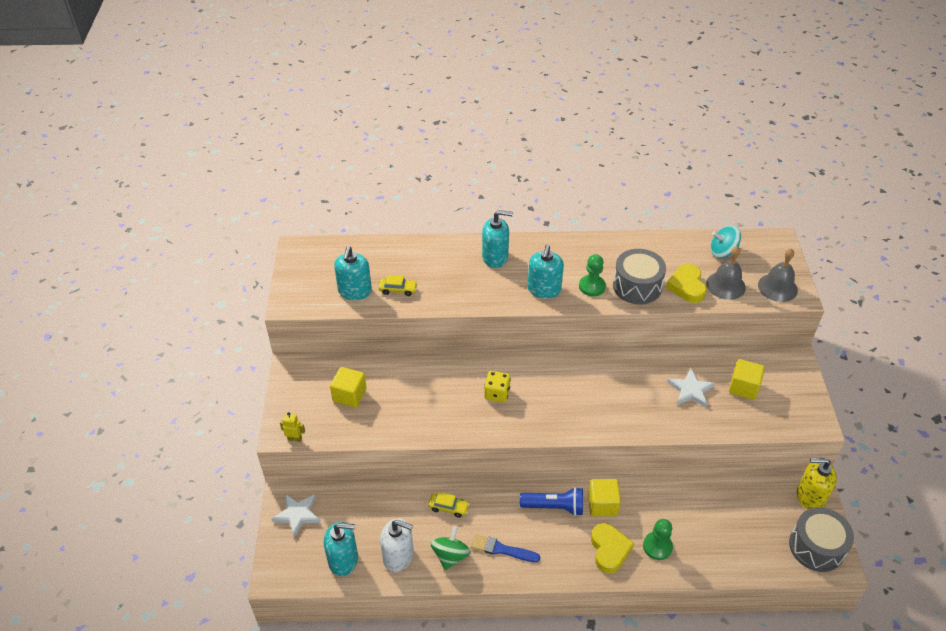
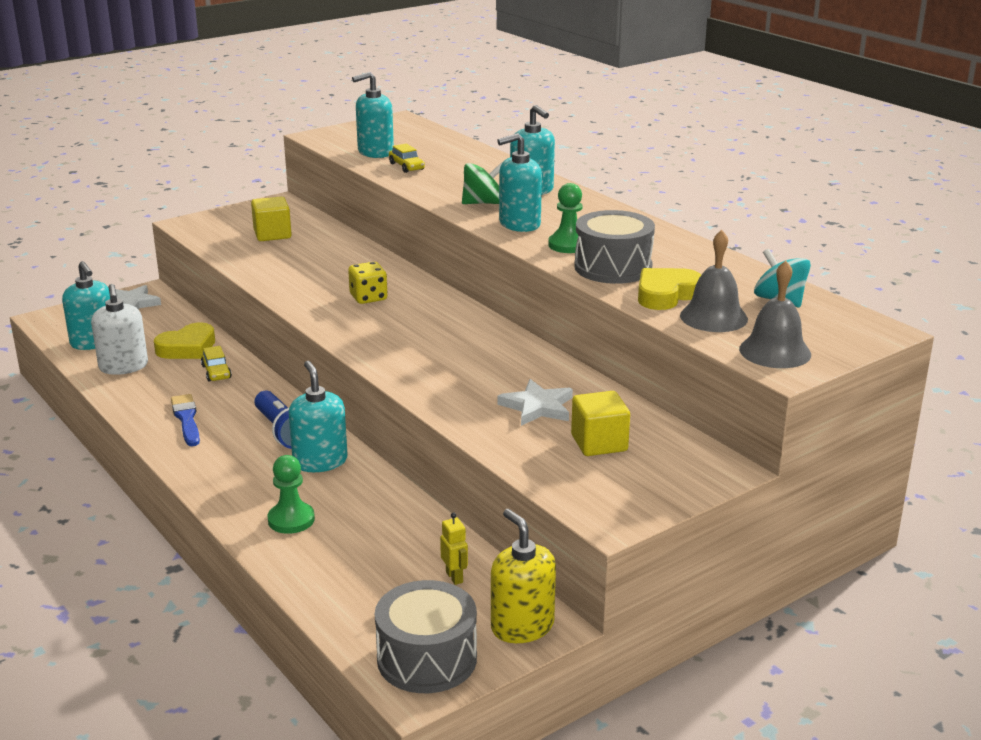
camera: 55 degrees right, 20 degrees down
yellow robot [280,412,305,442] -> yellow robot moved to [440,513,468,585]
green spinning top [430,526,471,570] -> green spinning top moved to [462,163,502,204]
yellow cube [588,479,621,516] -> turquoise soap dispenser [289,361,348,472]
yellow heart [591,523,634,573] -> yellow heart moved to [154,322,215,359]

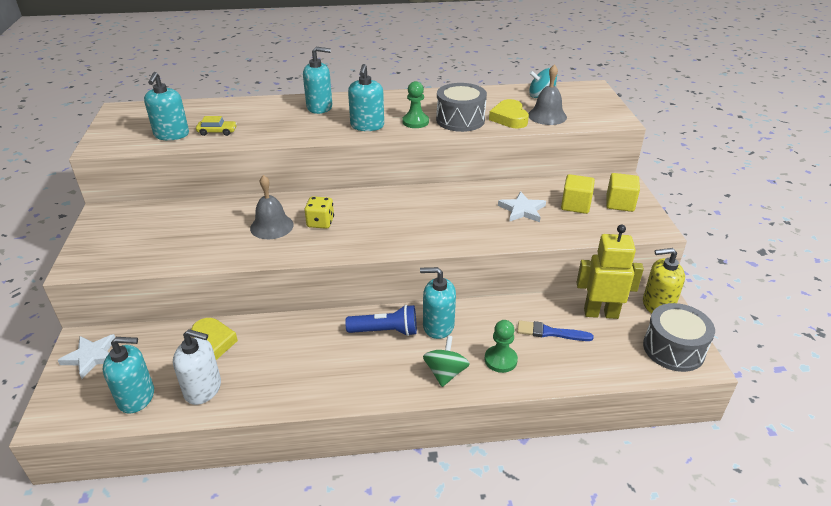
camera: 60 degrees left, 10 degrees up
blue brush [171,394,200,446] -> blue brush moved to [517,320,594,341]
yellow car [201,346,232,382] -> none
yellow cube [251,196,292,241] -> yellow cube moved to [606,173,640,212]
yellow robot [440,513,468,585] -> yellow robot [576,225,644,319], size x2.30
green spinning top [462,163,502,204] -> green spinning top moved to [423,336,470,387]
grey bell [739,261,811,368] -> grey bell moved to [250,175,294,239]

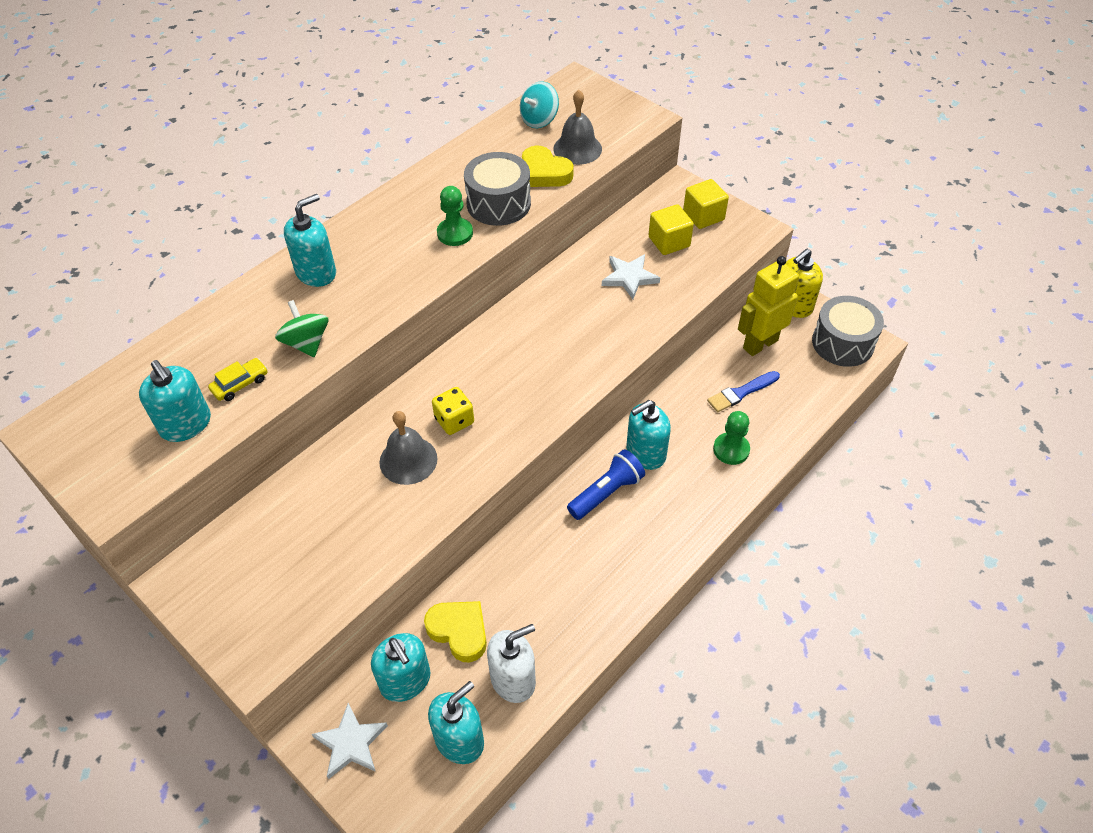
camera: 40 degrees left, 15 degrees up
turquoise soap dispenser [348,64,384,131] -> turquoise soap dispenser moved to [371,633,431,702]
green spinning top [423,336,470,387] -> green spinning top moved to [275,300,328,357]

